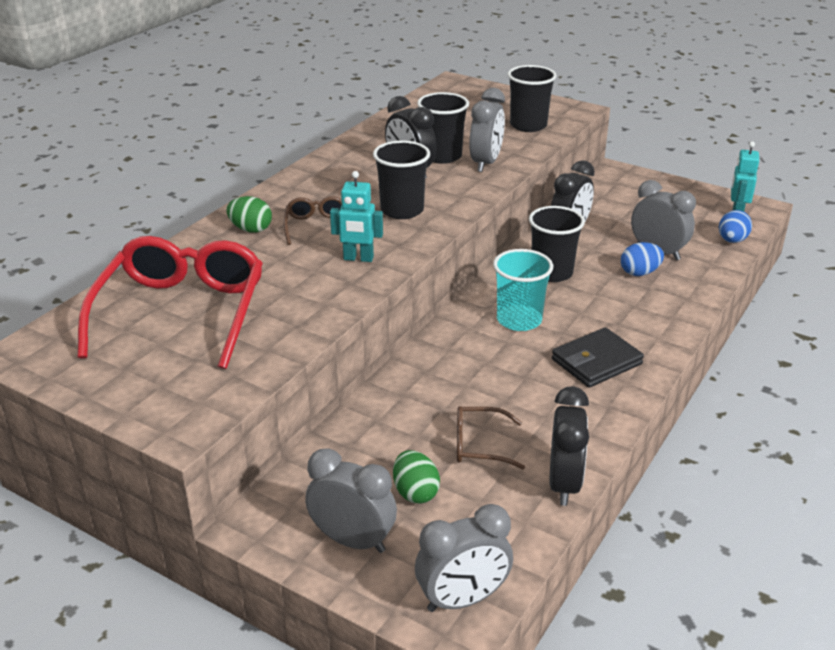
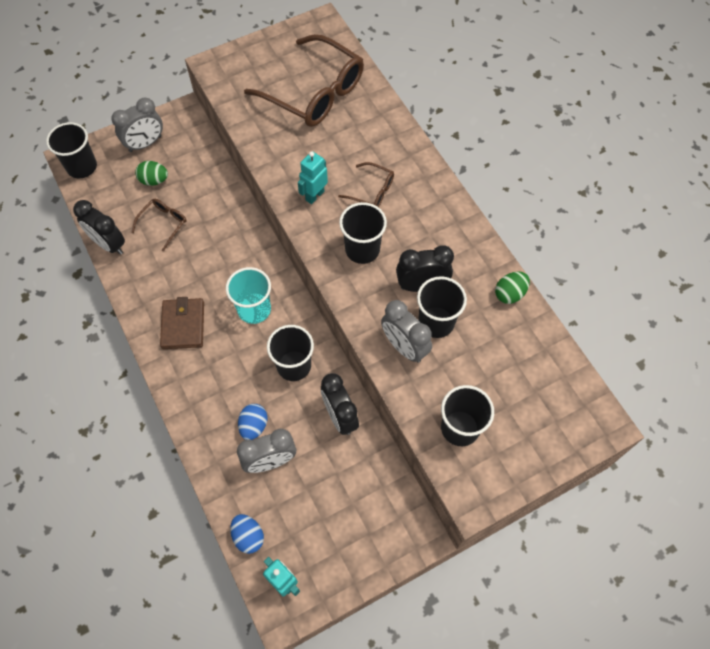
camera: 120 degrees right, 30 degrees up
red glasses [78,236,263,369] -> brown glasses [244,34,364,127]
green egg [226,196,272,233] -> green egg moved to [495,272,530,304]
grey clock [415,504,513,612] -> black cup [46,122,97,178]
black wallet [552,327,644,388] -> brown wallet [160,297,204,349]

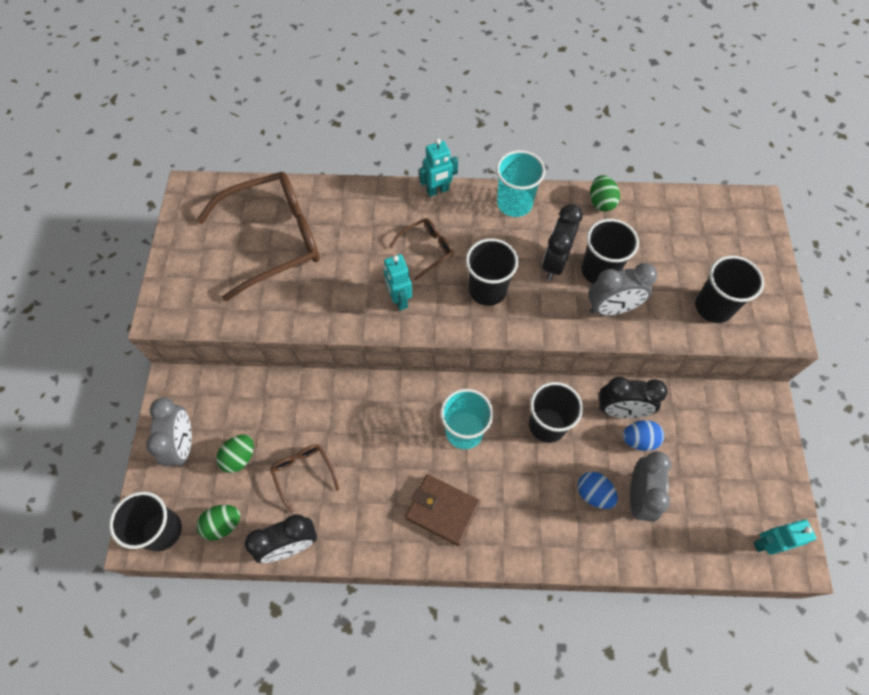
camera: 60 degrees left, 0 degrees up
blue egg [230,514,264,554] -> blue egg moved to [623,420,664,451]
none -> green egg [197,505,240,541]
none -> turquoise robot [419,139,458,197]
none -> turquoise cup [496,150,545,217]

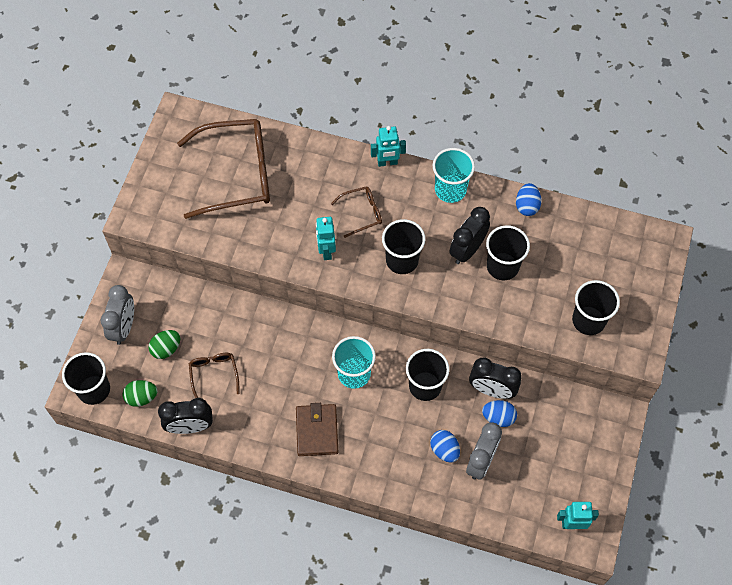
camera: 15 degrees right, 0 degrees up
brown wallet [405,475,480,546] -> brown wallet turned 45 degrees clockwise [296,403,338,456]
grey clock [588,263,657,316] -> none
green egg [590,175,620,212] -> blue egg [516,183,542,216]

